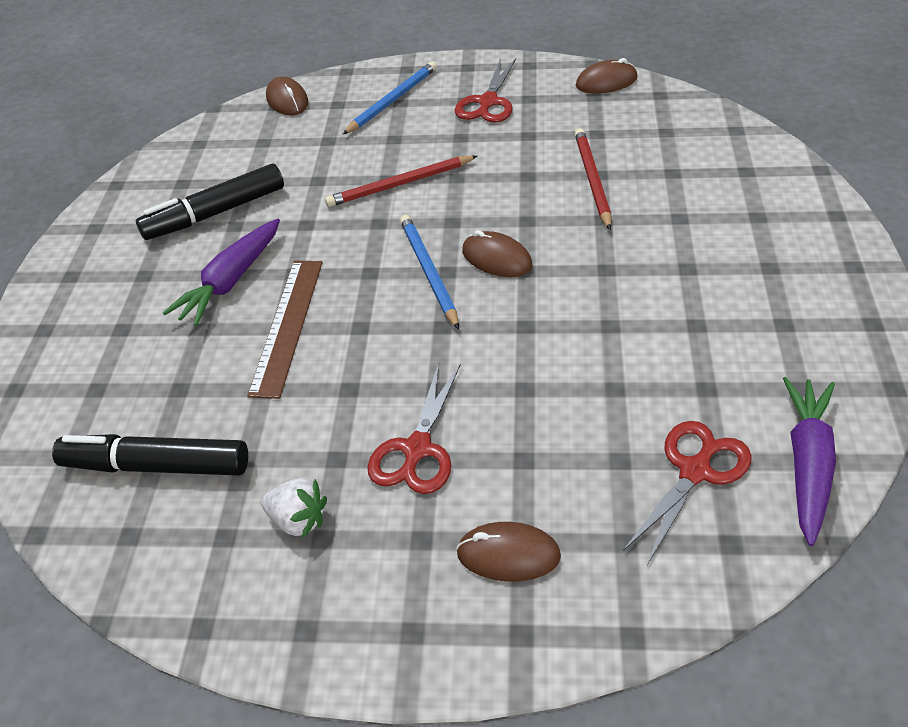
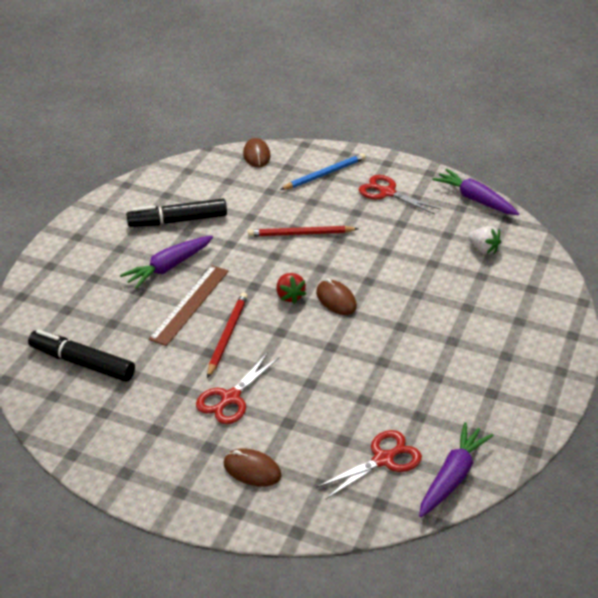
camera: 15 degrees right, 5 degrees down
white strawberry [261,478,327,539] -> white strawberry moved to [468,226,501,254]
blue pencil [400,215,459,330] -> red strawberry [276,273,306,304]
red scissors [455,58,516,123] -> red scissors turned 90 degrees clockwise [359,175,441,215]
red pencil [575,128,611,230] -> red pencil moved to [207,293,248,378]
brown mouse [576,58,638,94] -> purple carrot [432,169,519,215]

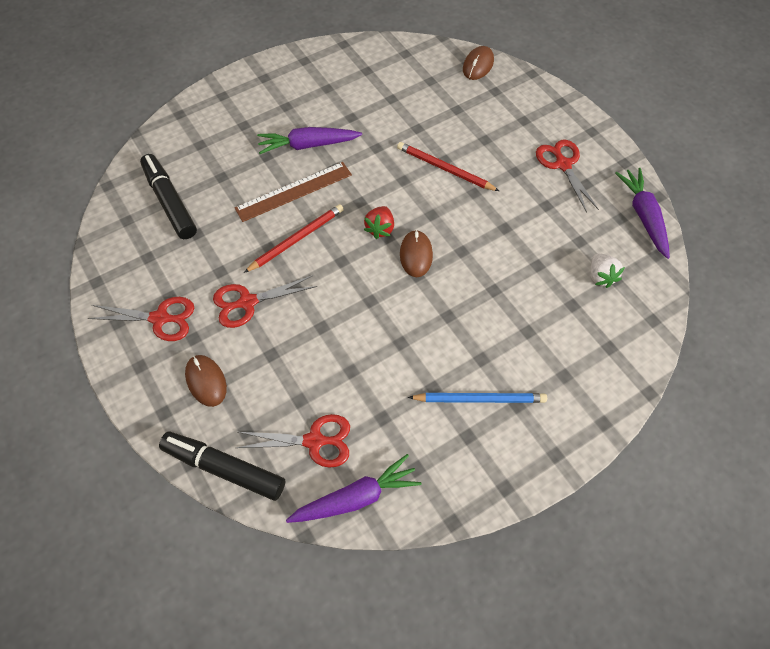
camera: 35 degrees right, 20 degrees up
black marker [126,198,227,227] -> black marker moved to [159,431,285,501]
blue pencil [280,153,366,190] -> blue pencil moved to [408,393,547,403]
none -> red scissors [88,297,194,341]

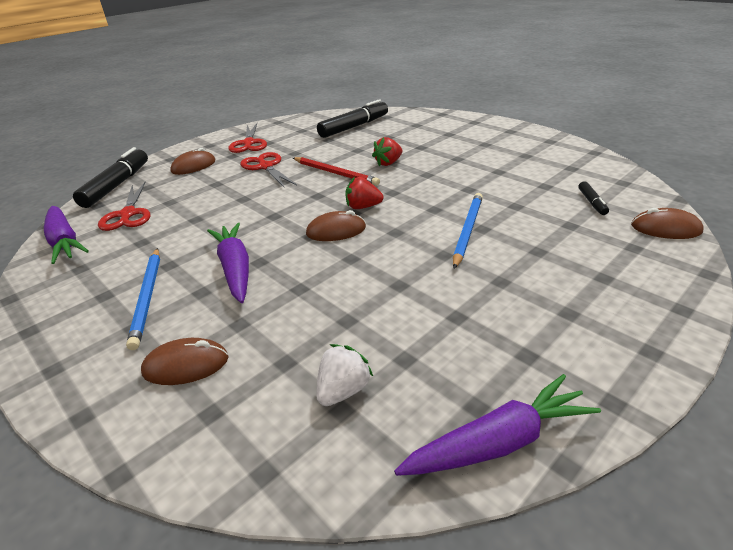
camera: 80 degrees right, 25 degrees down
brown ruler [234,162,352,222] -> red strawberry [372,137,402,166]
purple carrot [257,127,362,154] -> purple carrot moved to [207,223,249,303]
red pencil [397,142,499,191] -> blue pencil [453,193,483,269]
red scissors [536,140,599,213] -> none
white strawberry [591,253,625,288] -> white strawberry turned 150 degrees clockwise [316,344,373,406]
none -> brown mouse [141,338,228,385]
none -> black marker [579,181,609,215]

